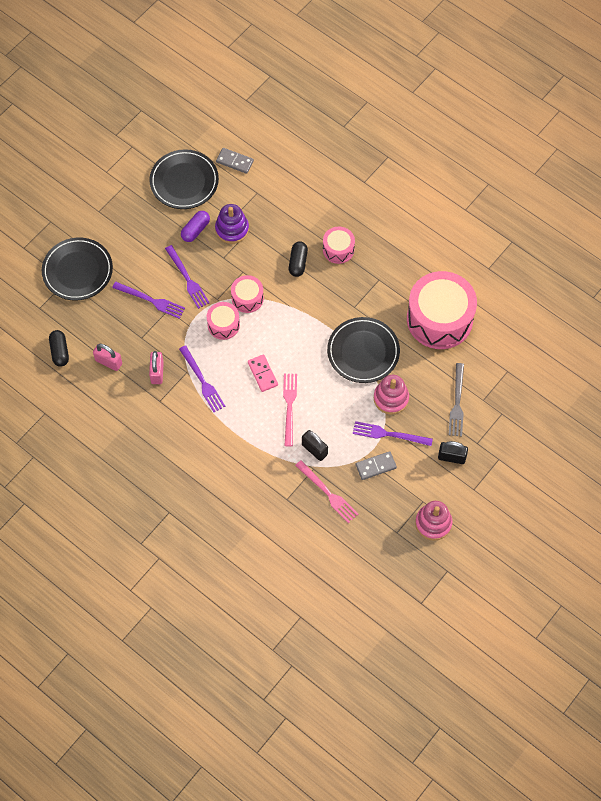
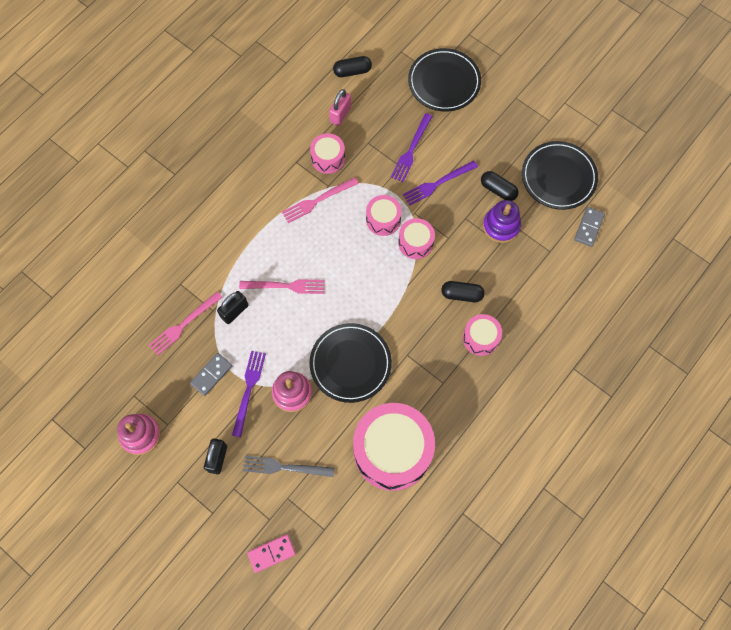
camera: 90 degrees right, 5 degrees up
pink padlock [149,351,164,384] -> pink drum [310,133,345,174]
purple fork [179,345,225,412] -> pink fork [282,177,359,223]
purple capsule [181,211,210,242] -> black capsule [481,171,518,201]
pink domino [248,354,278,392] -> pink domino moved to [247,534,296,573]
grey domino [356,451,397,480] -> grey domino turned 60 degrees clockwise [190,353,232,396]

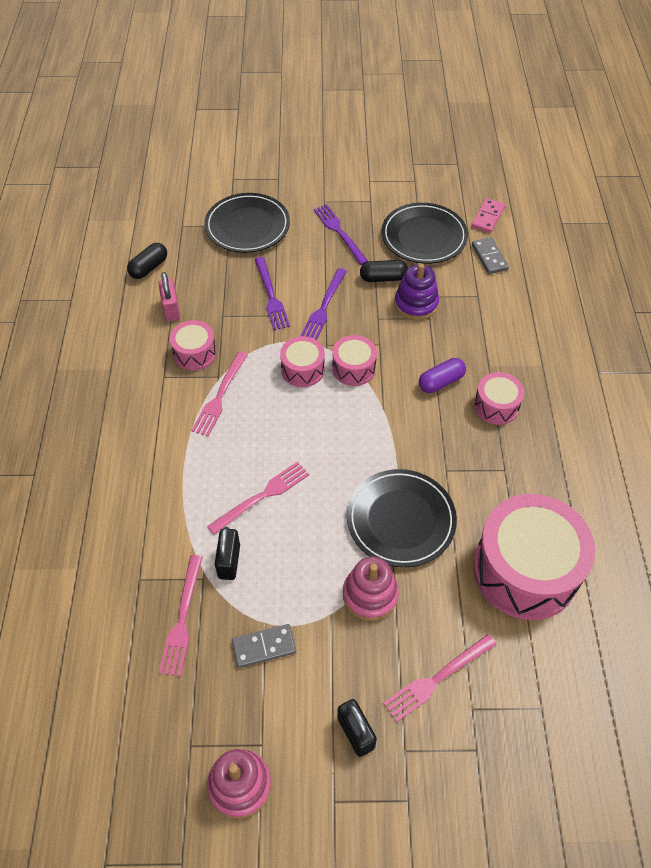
camera: 40 degrees left, 15 degrees down
grey domino [190,353,232,396] -> grey domino turned 75 degrees clockwise [232,624,296,668]
purple fork [232,351,266,437] -> purple fork moved to [313,204,368,265]
grey fork [243,456,335,477] -> pink fork [383,634,497,722]
pink domino [247,534,296,573] -> pink domino moved to [471,198,505,233]
black capsule [441,281,485,302] -> purple capsule [419,358,466,393]

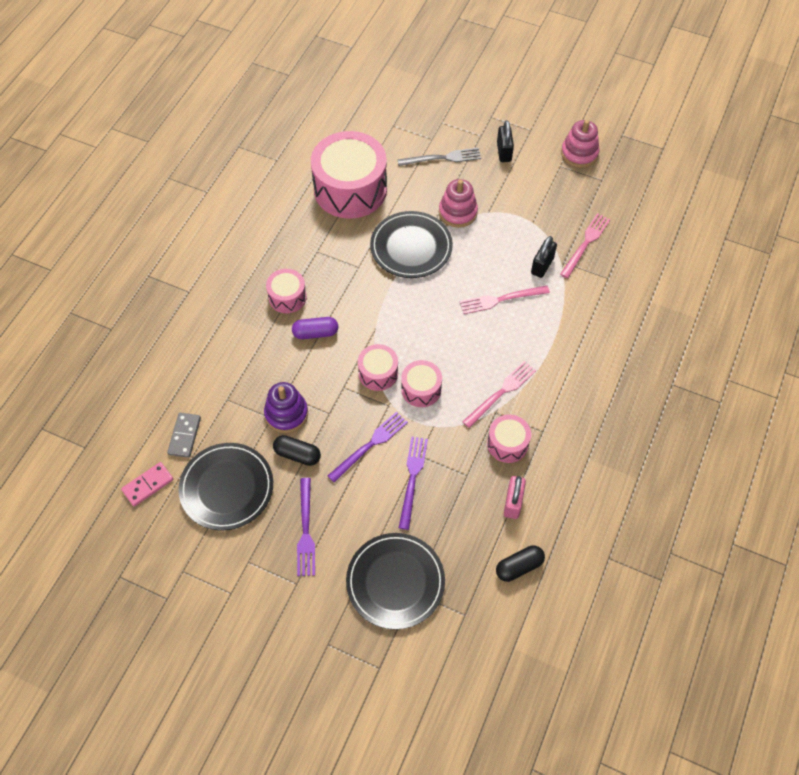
camera: 155 degrees left, 5 degrees up
grey domino [232,624,296,668] -> none
pink fork [383,634,497,722] -> grey fork [398,148,481,166]

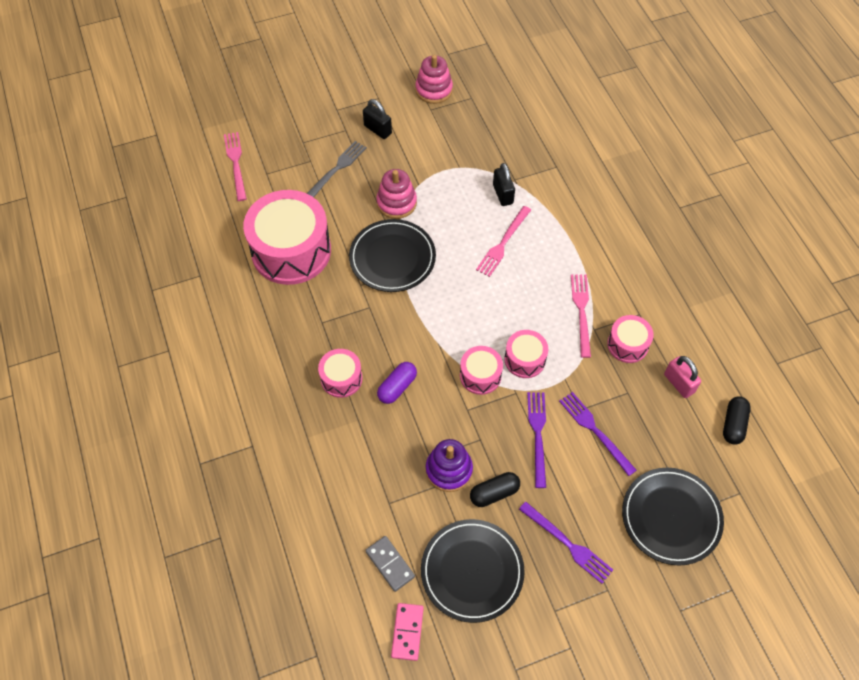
camera: 45 degrees left, 0 degrees up
pink fork [560,213,610,278] -> pink fork moved to [224,132,247,201]

